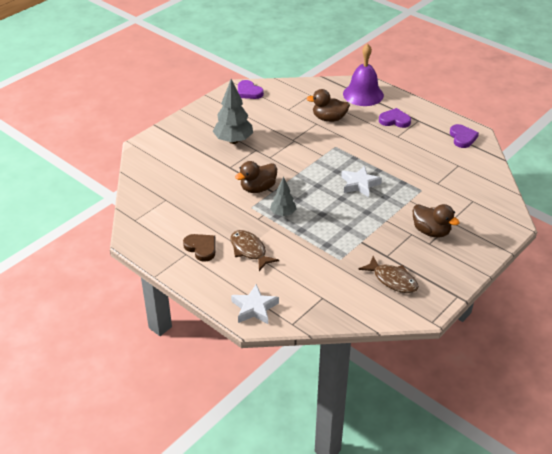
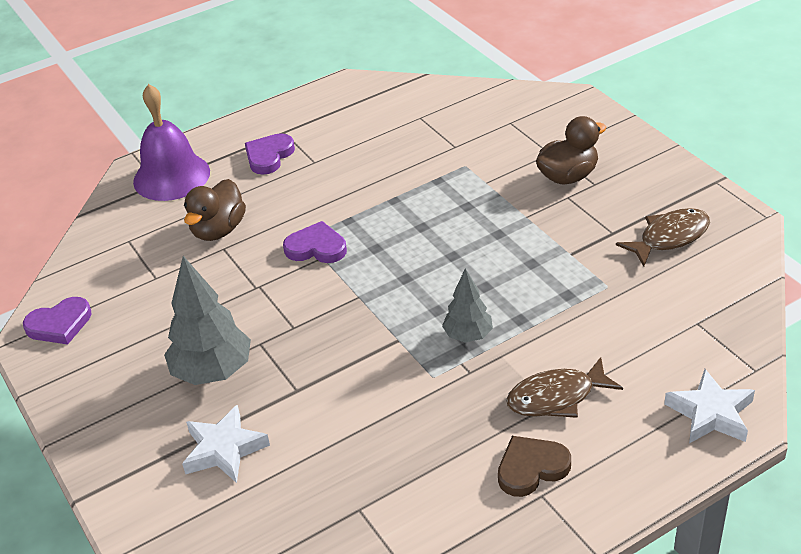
camera: 70 degrees left, 0 degrees up
brown duck [235,161,277,193] -> none
white star [341,166,382,197] -> white star moved to [182,404,270,483]
purple heart [450,124,479,148] -> purple heart moved to [283,221,347,263]

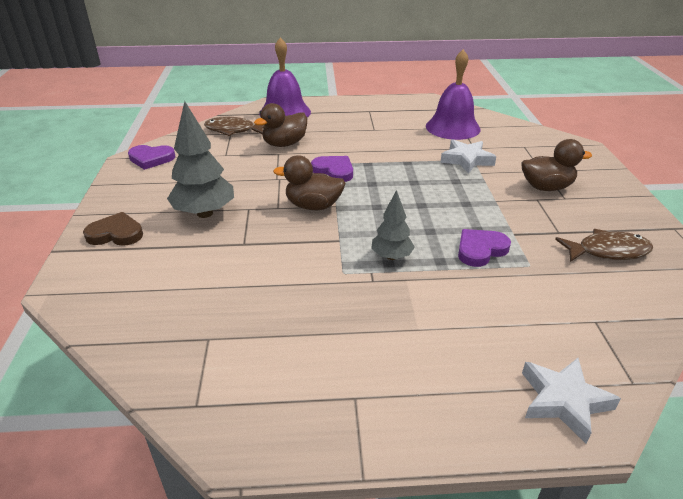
camera: 25 degrees right, 5 degrees down
white star [182,404,270,483] -> white star moved to [440,139,496,174]
purple heart [245,133,295,175] -> purple heart moved to [458,229,511,267]
brown heart [498,436,571,497] -> brown heart moved to [83,212,143,246]
brown fish [506,357,623,418] -> brown fish moved to [204,117,265,136]
none -> brown duck [273,155,346,210]
none -> purple bell [426,49,481,140]

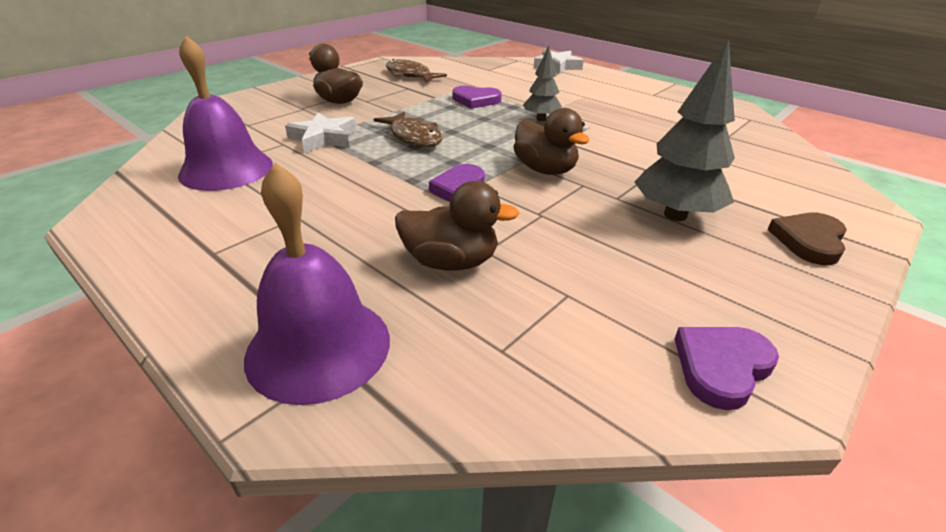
camera: 135 degrees left, 0 degrees up
brown heart [83,212,143,246] -> brown heart turned 75 degrees clockwise [767,213,847,265]
purple heart [128,145,175,170] -> purple heart turned 90 degrees counterclockwise [675,327,779,410]
brown fish [204,117,265,136] -> brown fish moved to [374,112,443,147]

